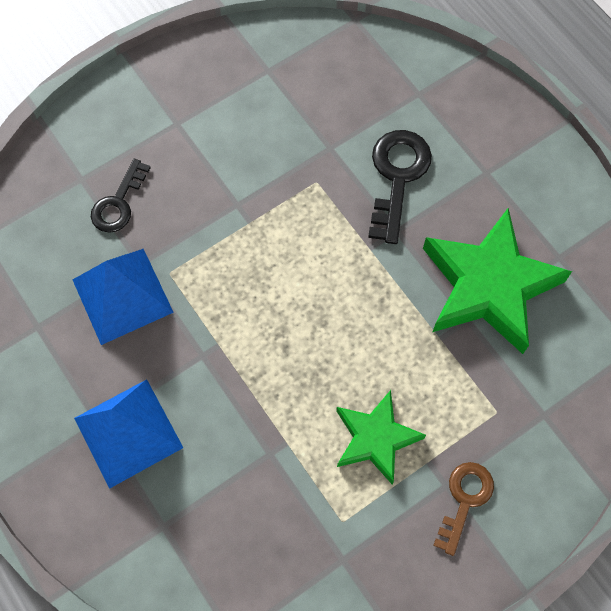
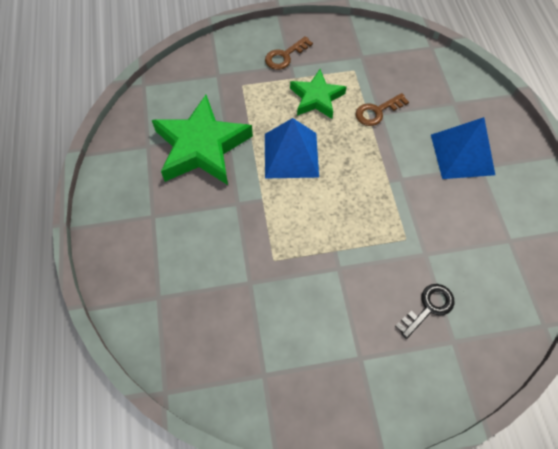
camera: 155 degrees left, 5 degrees down
blue pyramid [73,249,174,345] -> blue pyramid moved to [265,118,319,179]
black key [368,130,432,244] -> none
none -> brown key [355,93,409,126]

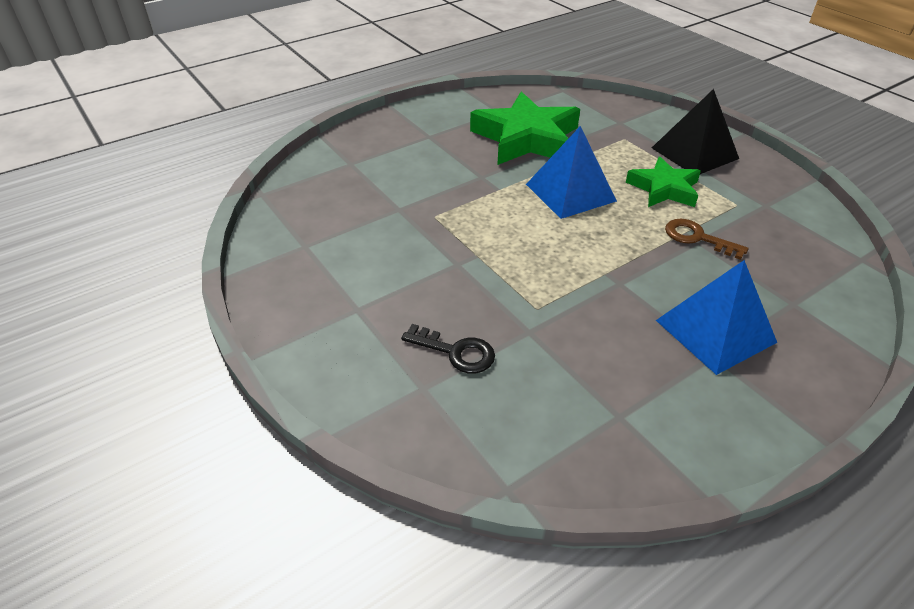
camera: 65 degrees right, 20 degrees down
brown key [265,36,313,70] -> black pyramid [652,89,739,174]

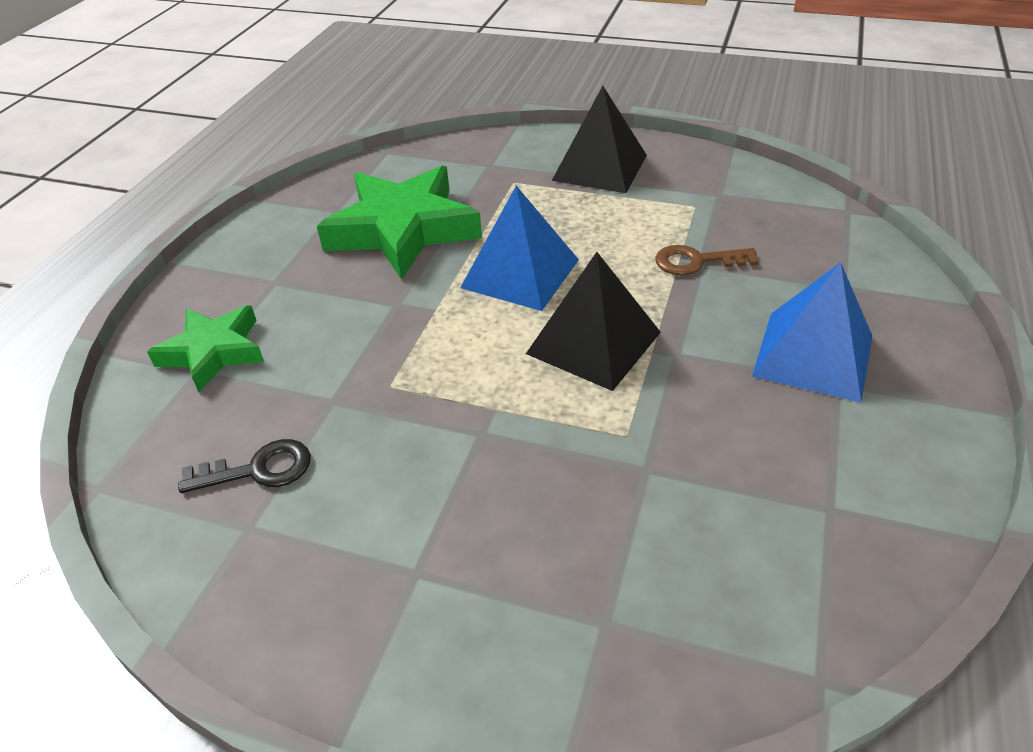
camera: 35 degrees left, 0 degrees up
black key [401,324,495,374] -> black key moved to [179,439,311,493]
green star [626,157,701,207] -> green star moved to [147,305,264,392]
none -> black pyramid [526,252,661,391]

